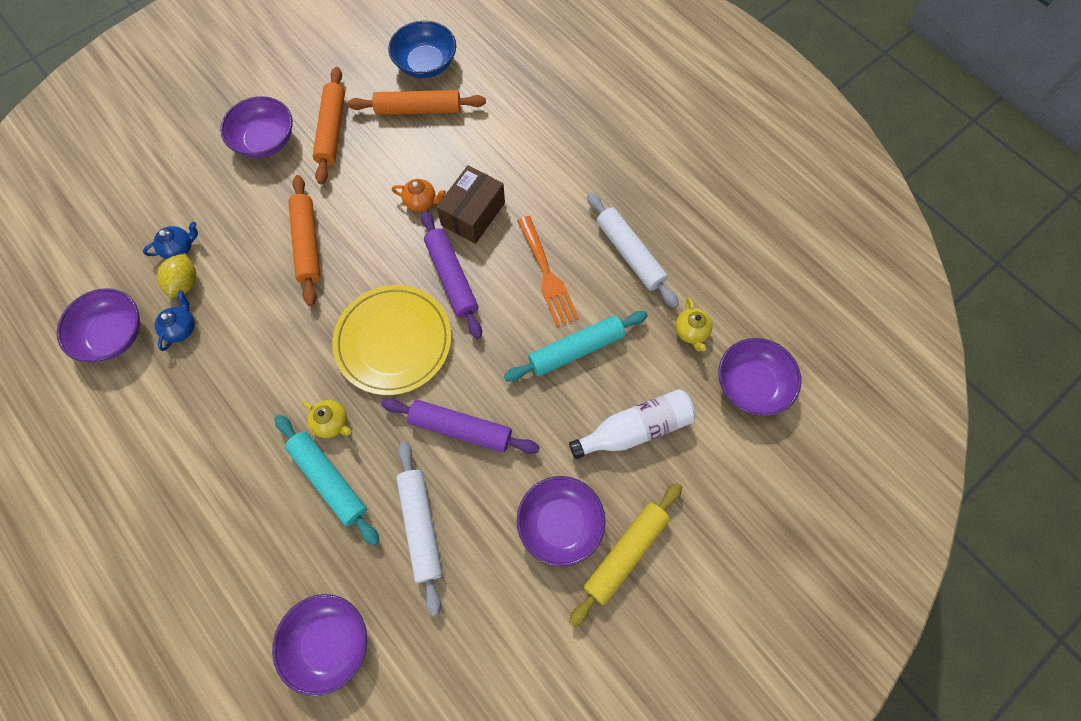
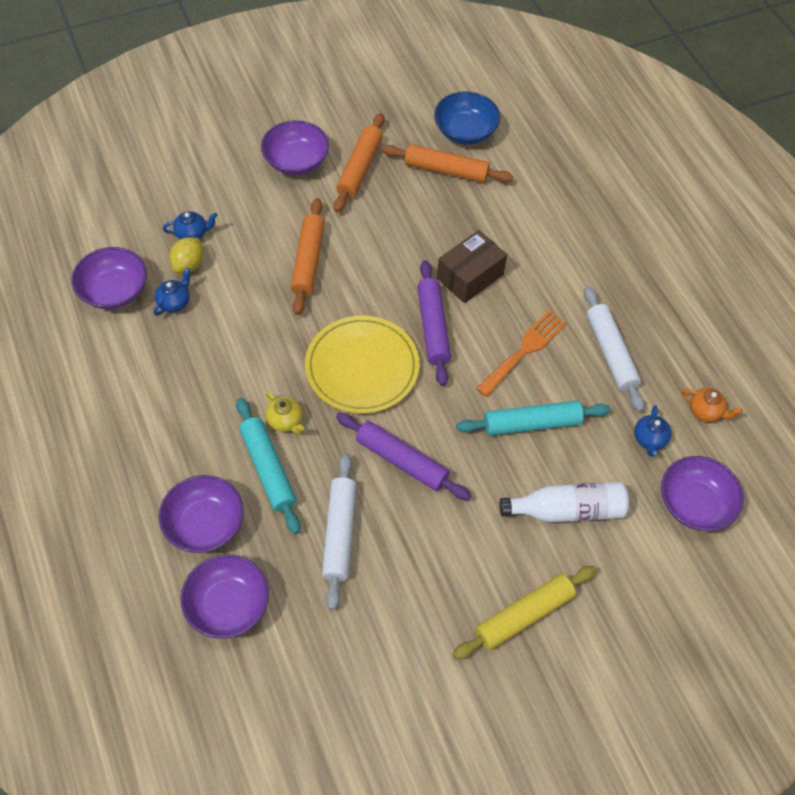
camera: 15 degrees right, 10 degrees down
orange teapot [392,179,446,212] -> orange teapot moved to [682,388,743,422]
orange fork [517,216,579,327] -> orange fork turned 135 degrees counterclockwise [476,310,567,397]
purple bowl [517,476,606,567] -> purple bowl moved to [159,475,244,553]
yellow teapot [675,298,713,351] -> blue teapot [634,405,671,457]

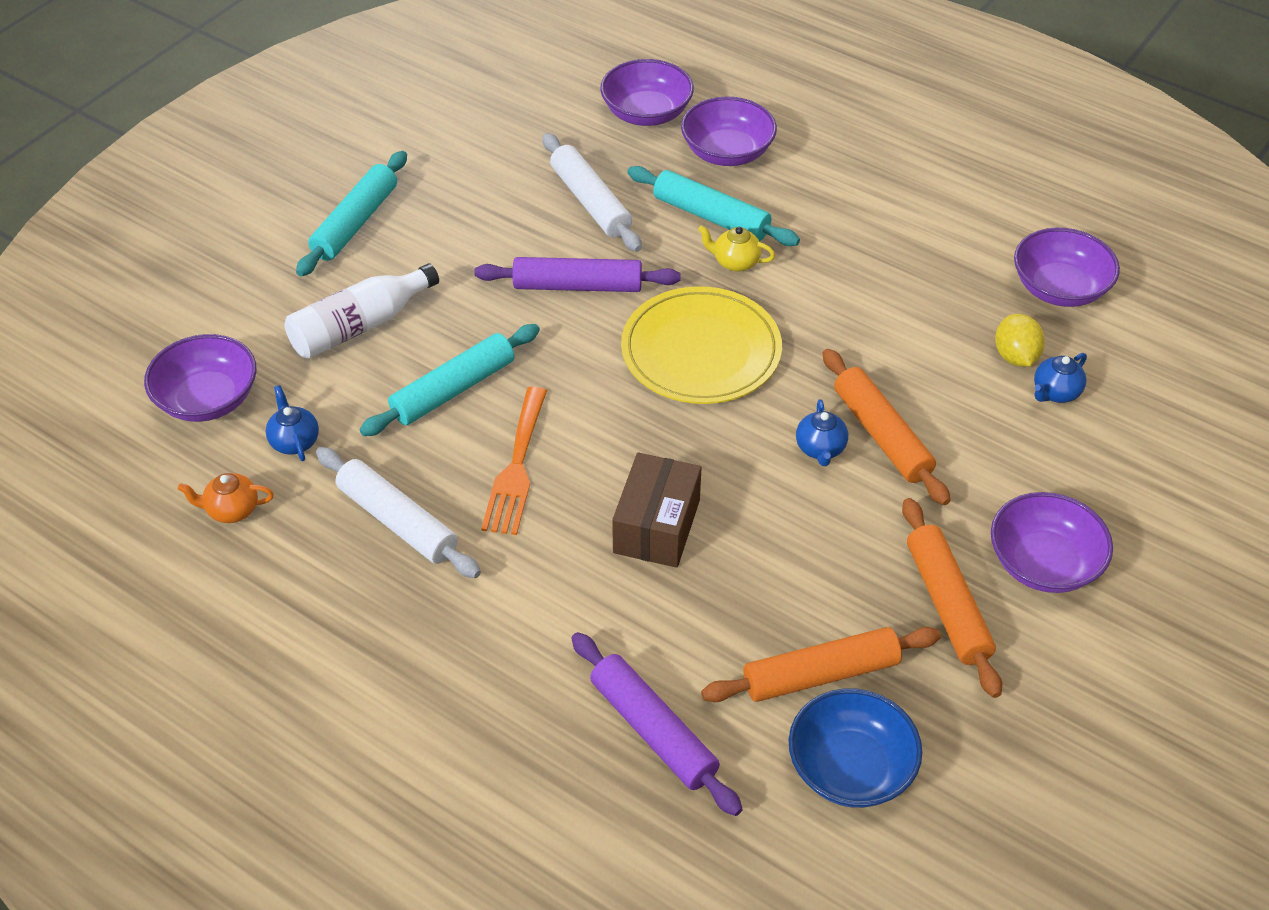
camera: 150 degrees right, 10 degrees down
blue teapot [153,268,190,316] -> blue teapot moved to [796,399,848,466]
purple rolling pin [417,260,451,386] -> purple rolling pin moved to [571,632,743,816]
yellow rolling pin [453,566,597,660] -> turquoise rolling pin [296,151,407,277]

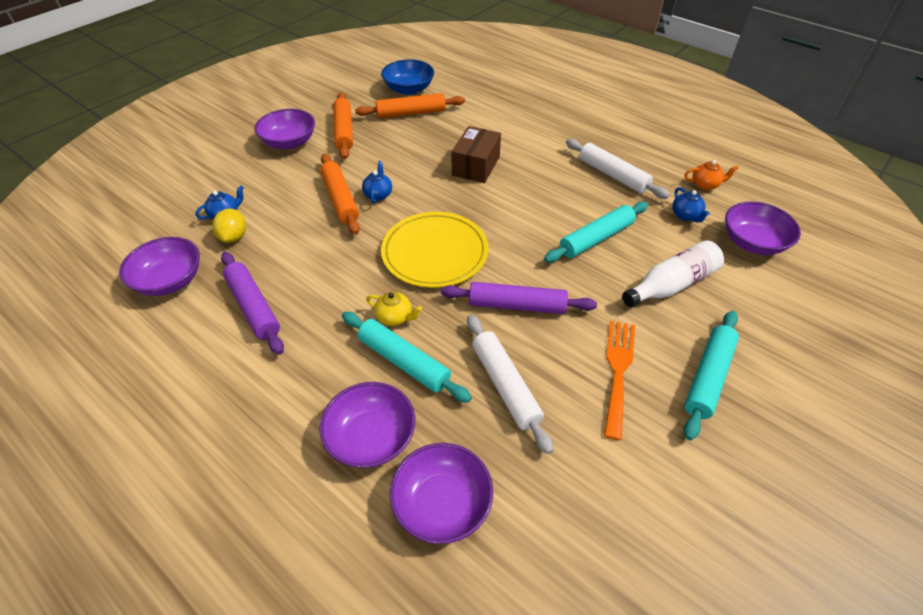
camera: 175 degrees left, 0 degrees up
orange fork [481,387,547,535] -> orange fork moved to [604,321,635,440]
purple rolling pin [571,632,743,816] -> purple rolling pin moved to [221,252,284,355]

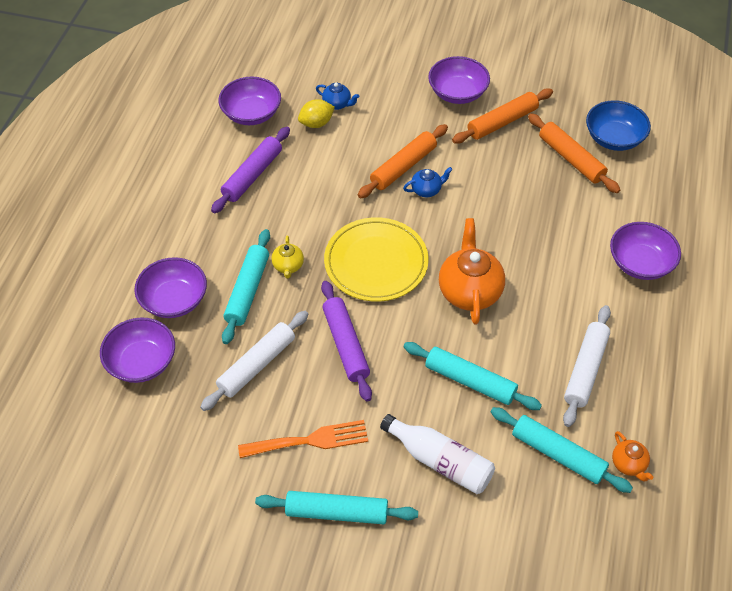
camera: 65 degrees right, 5 degrees up
brown box [451,126,501,183] -> none
blue teapot [672,187,710,223] -> turquoise rolling pin [491,407,633,493]
purple bowl [725,201,801,255] -> purple bowl moved to [610,222,681,280]
none -> orange teapot [439,218,505,324]

